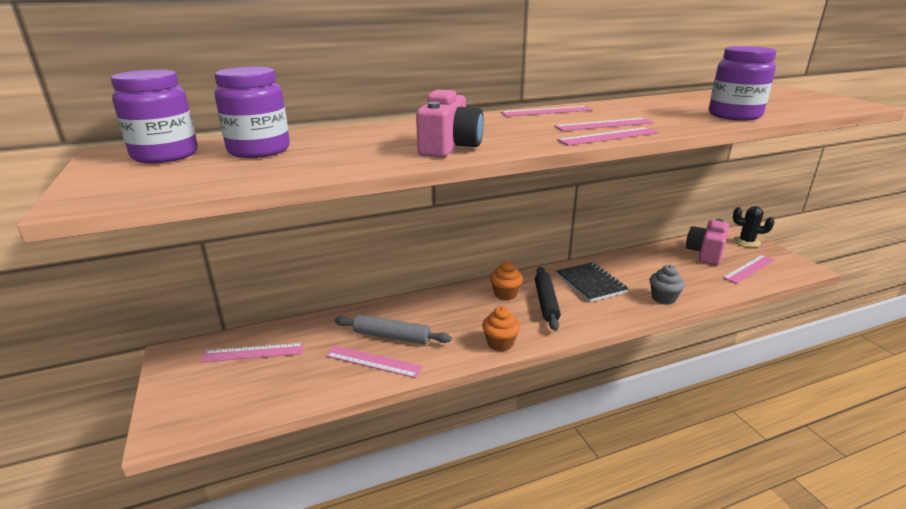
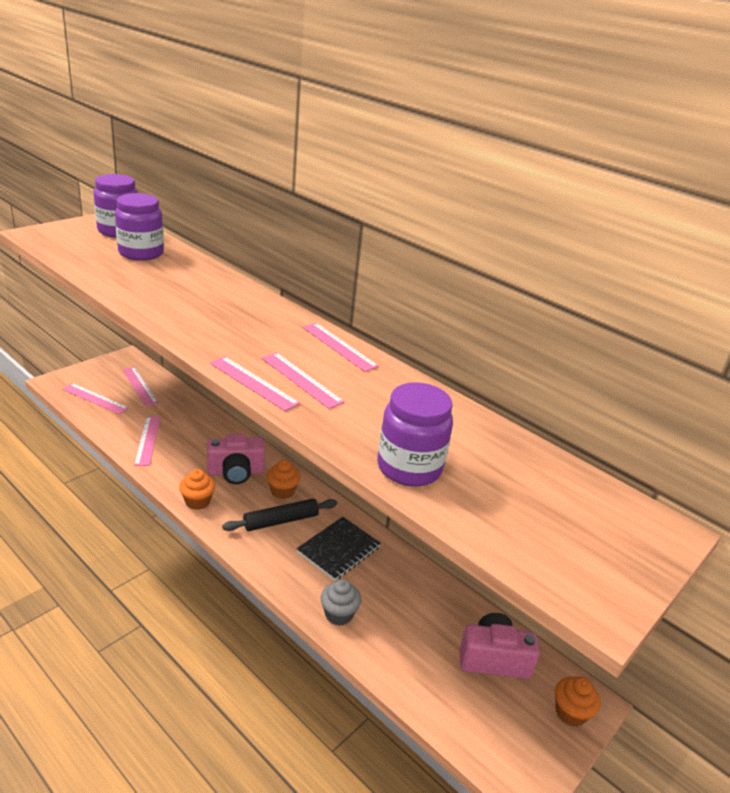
camera: 60 degrees right, 5 degrees up
grey rolling pin [335,315,452,344] -> none
pink camera [416,90,484,157] -> pink camera moved to [207,434,265,484]
pink ruler [723,255,775,284] -> pink ruler moved to [62,383,129,415]
black cactus [733,206,774,247] -> orange cupcake [555,676,600,727]

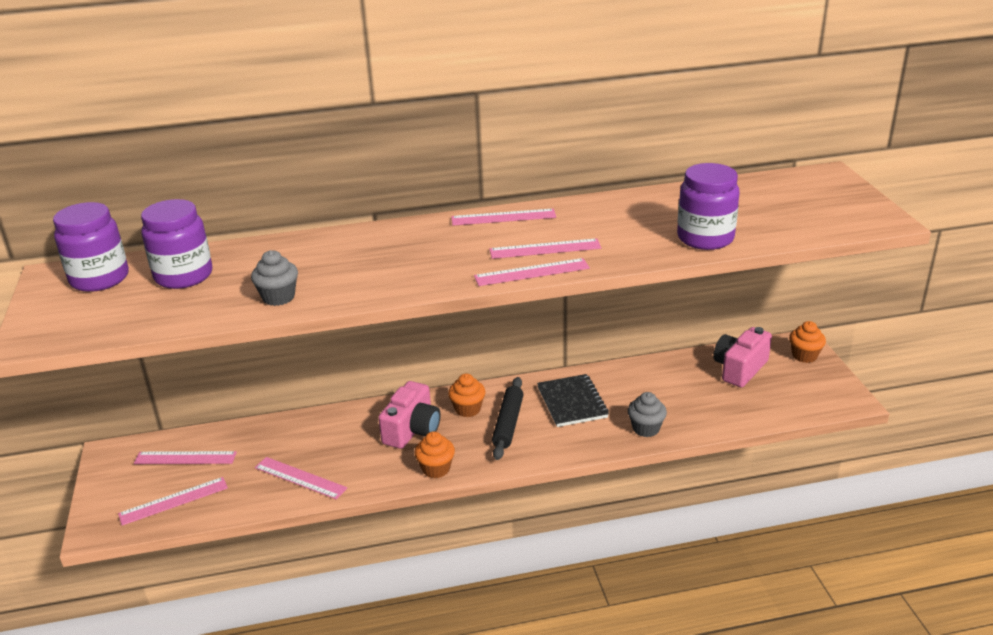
camera: 50 degrees left, 0 degrees up
none -> grey cupcake [251,250,298,306]

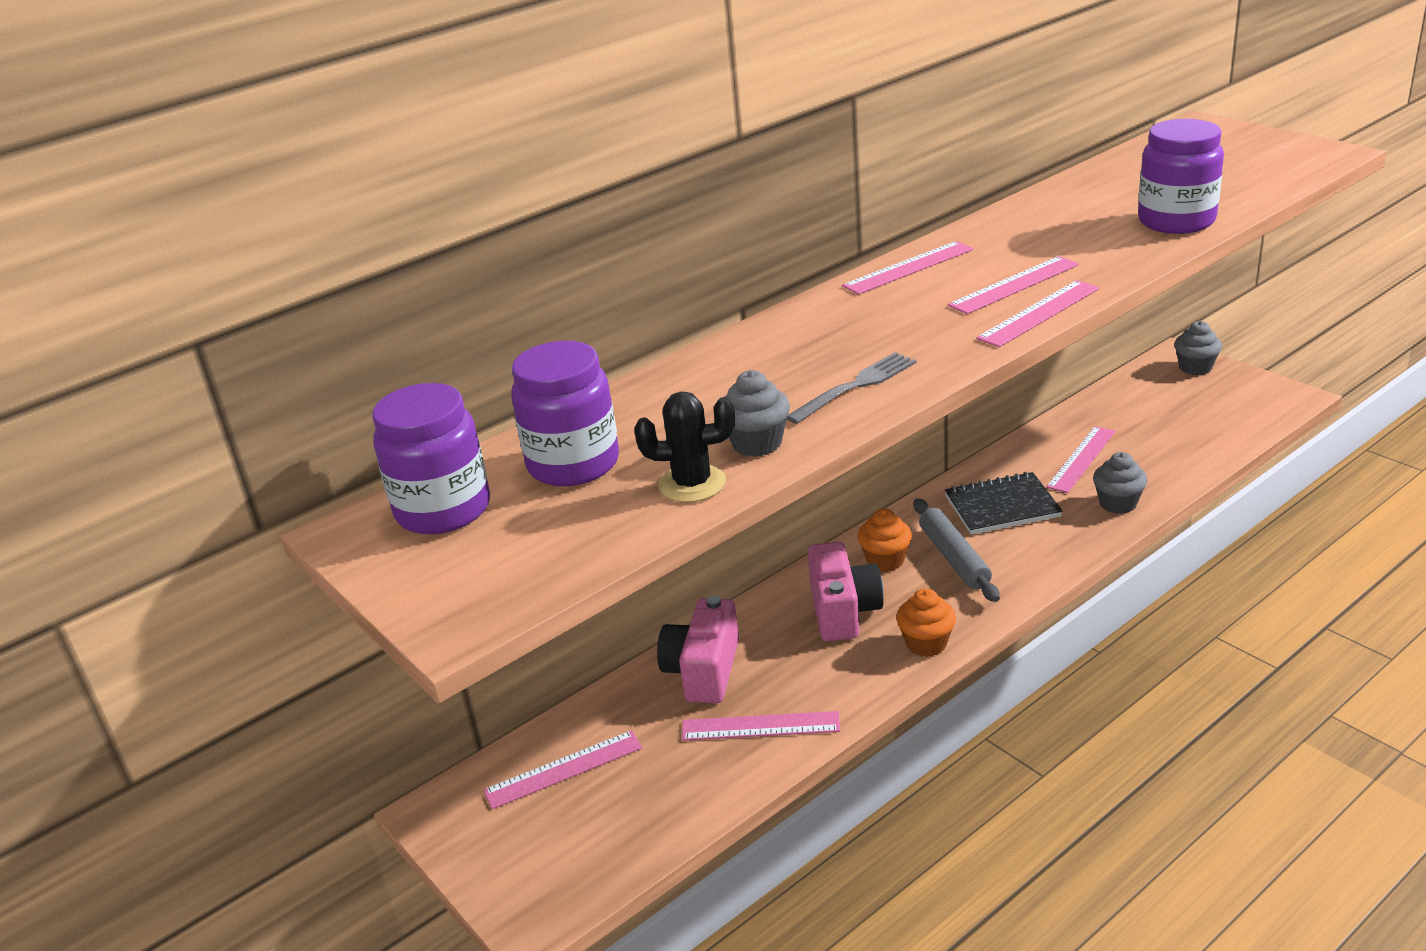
camera: 25 degrees left, 0 degrees up
pink ruler [118,477,228,526] -> pink ruler moved to [1046,426,1116,493]
black rolling pin [492,377,524,460] -> grey rolling pin [914,498,1000,602]
black notebook [537,374,609,427] -> black notebook turned 60 degrees counterclockwise [945,472,1062,535]
pink camera [713,327,772,387] -> pink camera moved to [657,596,739,703]
orange cupcake [789,321,826,363] -> grey cupcake [1174,321,1222,375]
none -> black cactus [634,391,735,502]
none -> grey fork [787,352,916,424]

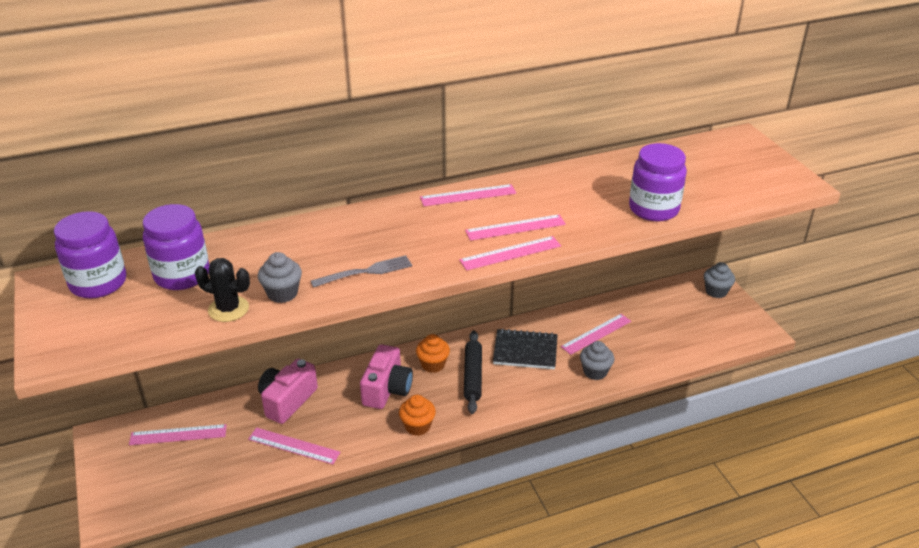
camera: 15 degrees right, 5 degrees up
grey rolling pin [914,498,1000,602] -> black rolling pin [464,331,482,414]

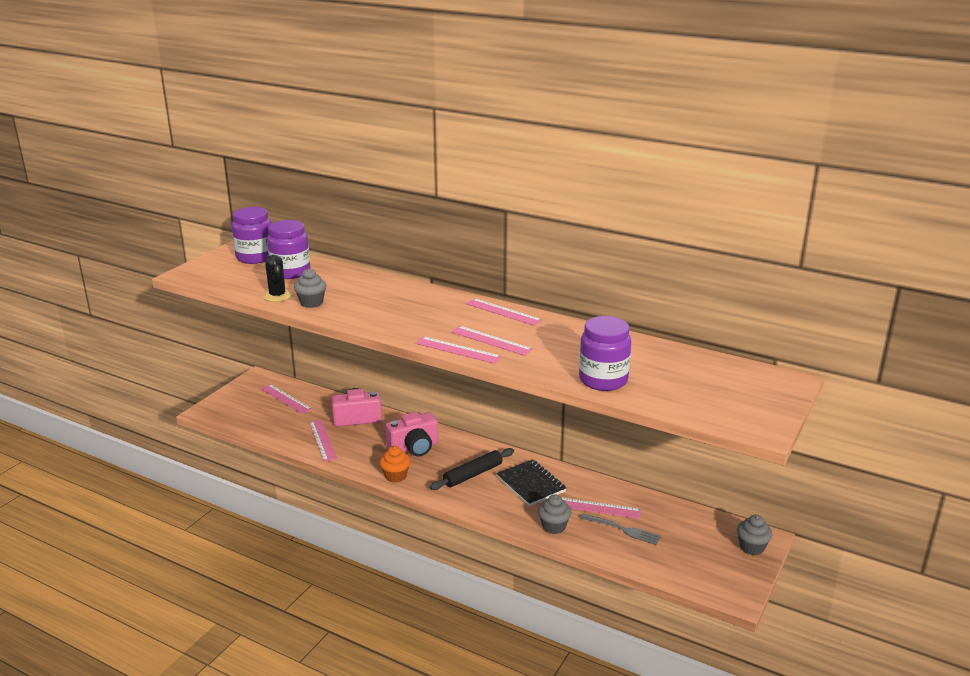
camera: 50 degrees right, 10 degrees down
grey fork [311,255,412,288] -> grey fork moved to [580,513,661,545]
orange cupcake [416,334,450,373] -> none

